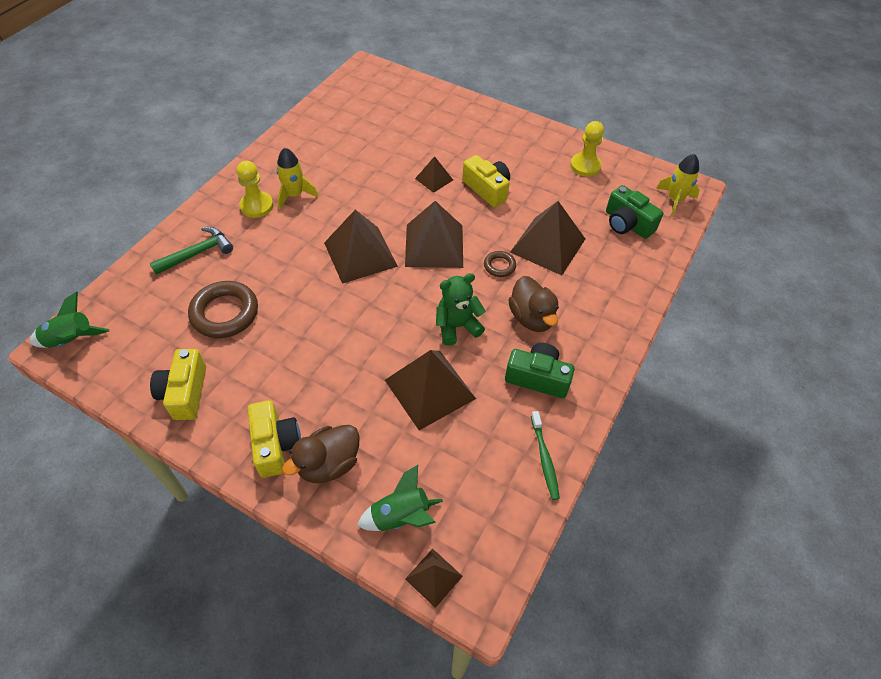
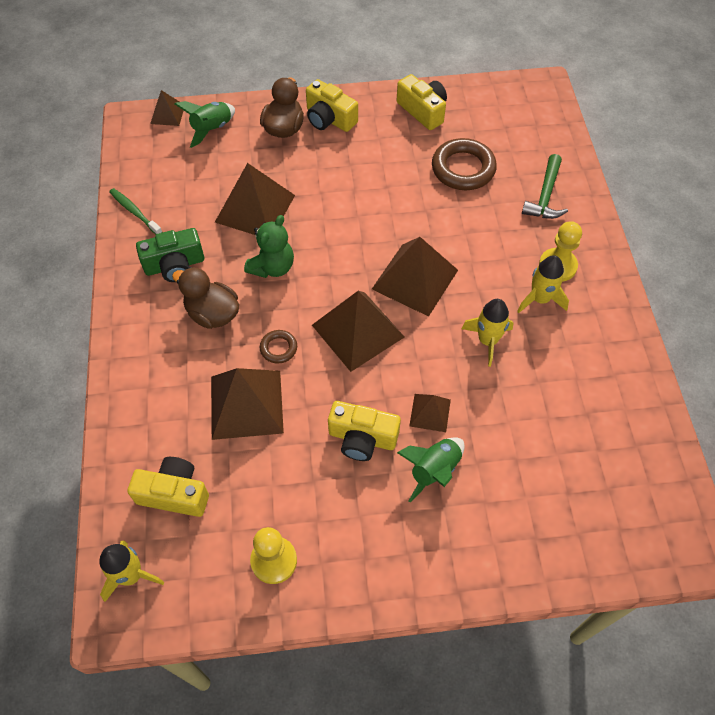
camera: 145 degrees right, 5 degrees up
green rocket [30,292,110,348] -> green rocket moved to [397,437,465,503]
green camera [606,185,663,239] -> yellow camera [127,457,209,517]
none -> yellow rocket [461,299,513,367]

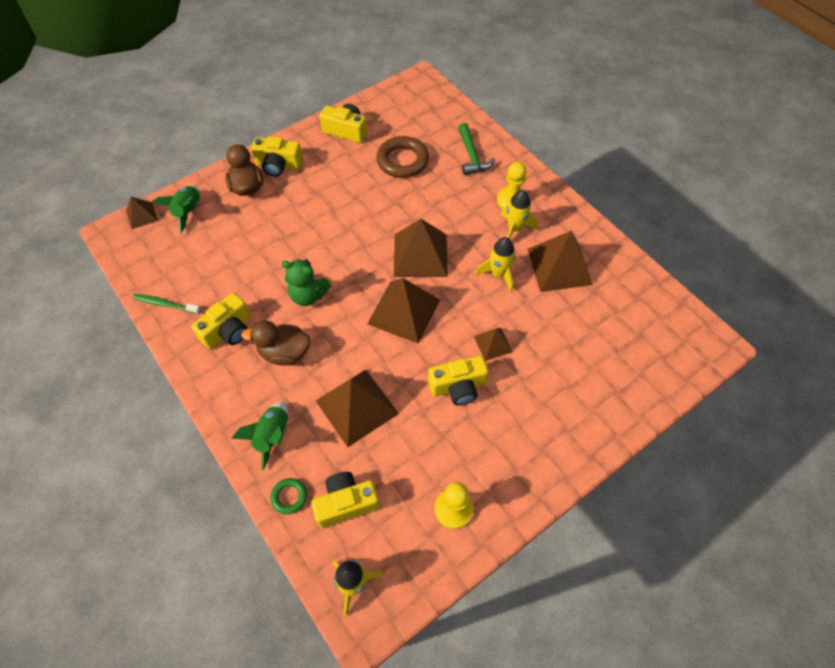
camera: 30 degrees left, 0 degrees up
green camera [136,228,204,282] -> yellow camera [191,293,250,349]
brown pyramid [215,163,295,235] -> brown pyramid moved to [527,230,593,292]
green teddy bear [244,215,294,278] -> green teddy bear turned 105 degrees clockwise [281,259,331,306]
brown ring [260,330,297,364] -> none
green rocket [397,437,465,503] -> green rocket moved to [232,402,288,470]
none -> green ring [271,478,307,514]

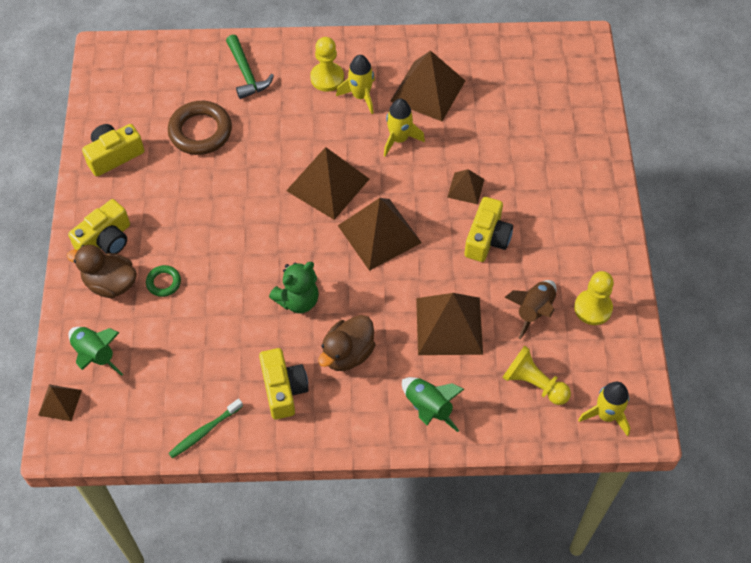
camera: 55 degrees left, 0 degrees up
green ring [271,478,307,514] -> green ring moved to [146,265,181,297]
yellow camera [311,472,380,528] -> yellow pawn [502,345,571,405]
green hammer [458,123,495,175] -> green hammer turned 45 degrees clockwise [226,35,274,99]
none -> brown rocket [505,280,556,339]

